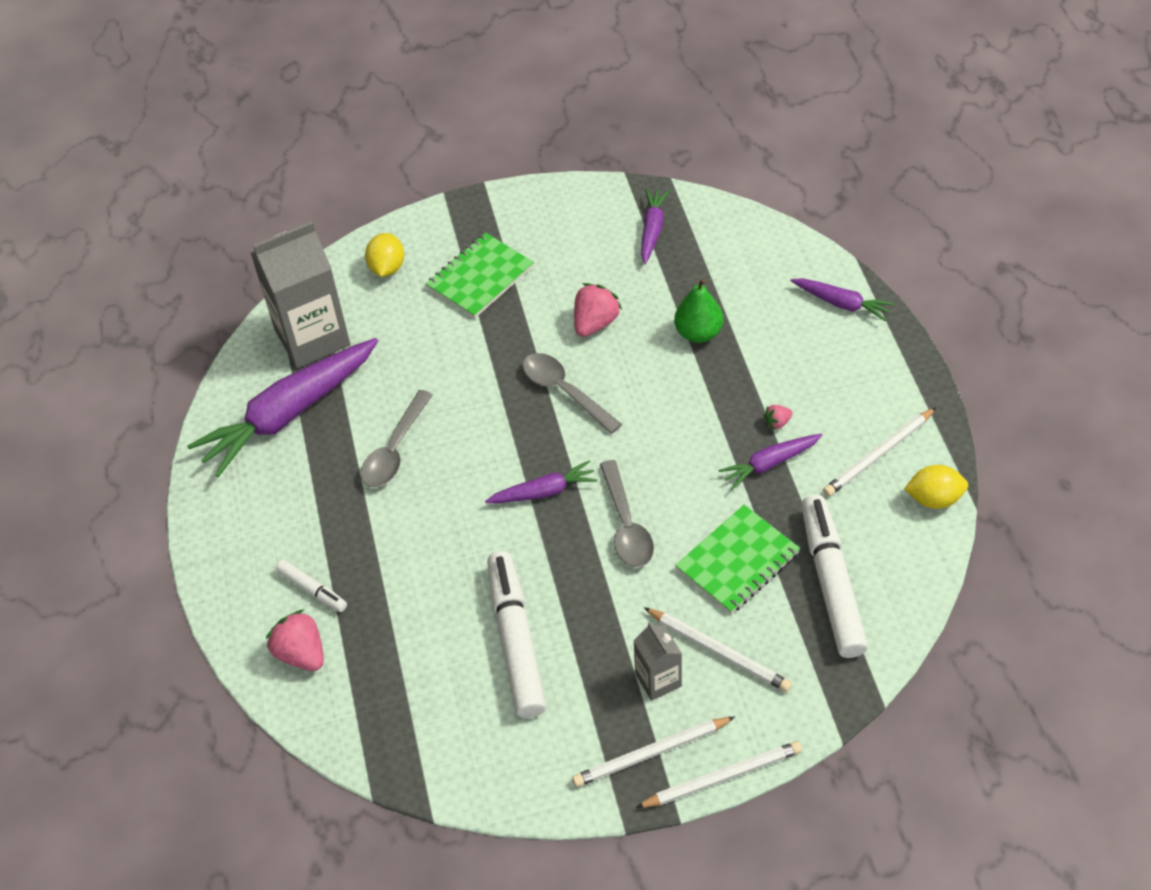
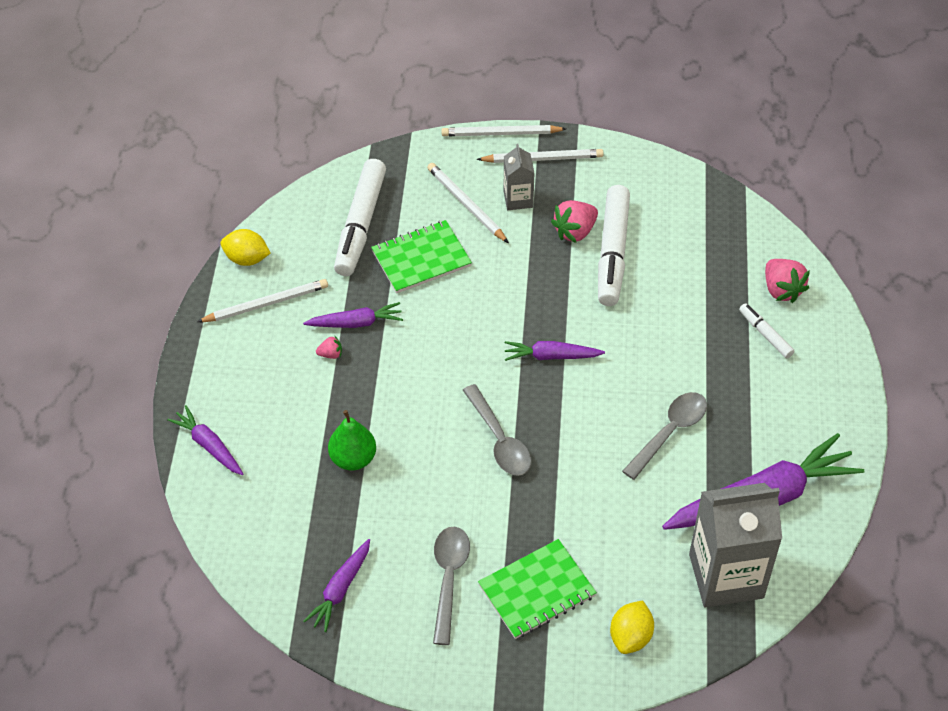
camera: 165 degrees left, 0 degrees up
pink strawberry [574,283,622,337] -> pink strawberry moved to [551,200,598,243]
grey spoon [600,460,654,567] -> grey spoon moved to [433,527,470,645]

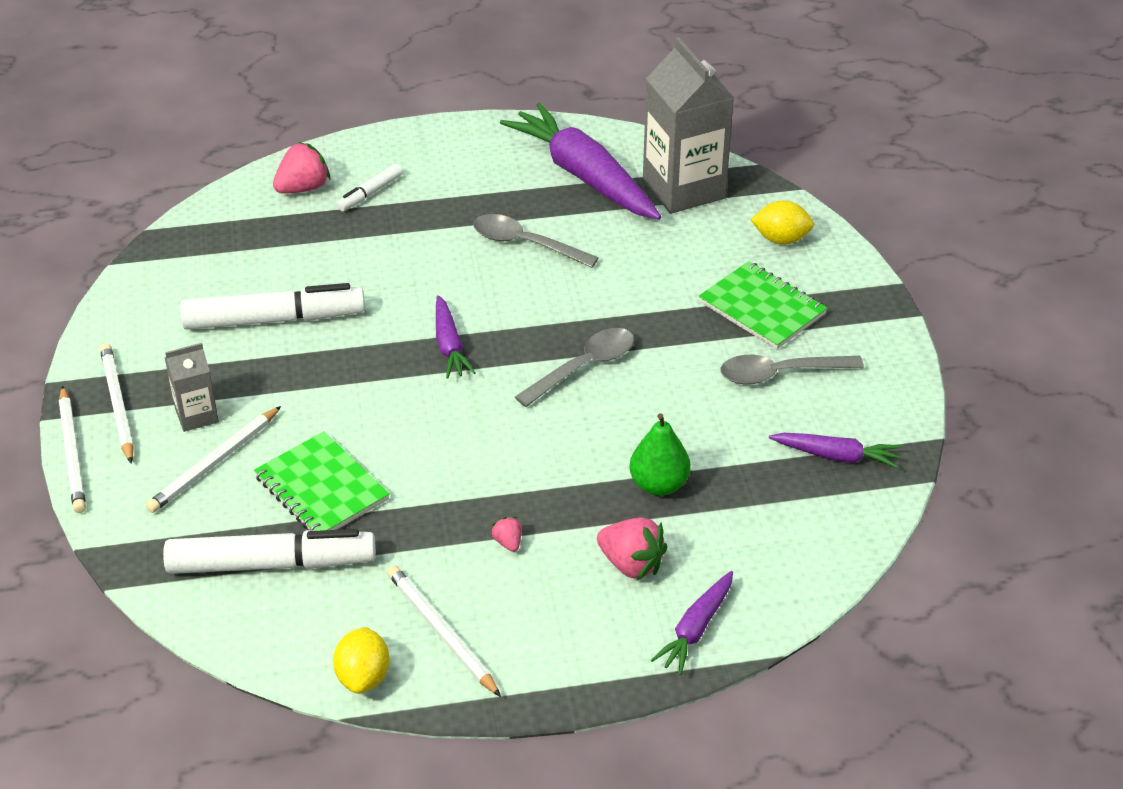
camera: 105 degrees left, 10 degrees down
purple carrot [303,302,403,328] -> none
pink strawberry [551,200,598,243] -> pink strawberry moved to [597,518,667,580]

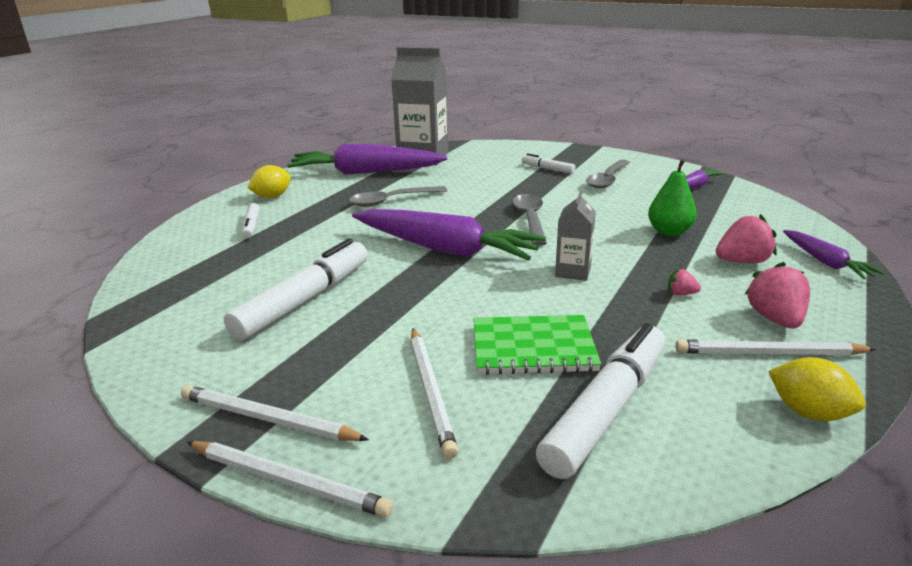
camera: 50 degrees left, 15 degrees down
grey carton [165,343,219,432] -> grey carton moved to [555,191,596,281]
pink strawberry [273,142,330,194] -> pink strawberry moved to [745,262,810,329]
purple carrot [436,295,476,379] -> purple carrot [352,209,546,261], size x2.01
green notebook [699,261,827,349] -> white marker [522,153,576,174]
yellow lemon [750,200,814,244] -> yellow lemon moved to [248,165,291,198]

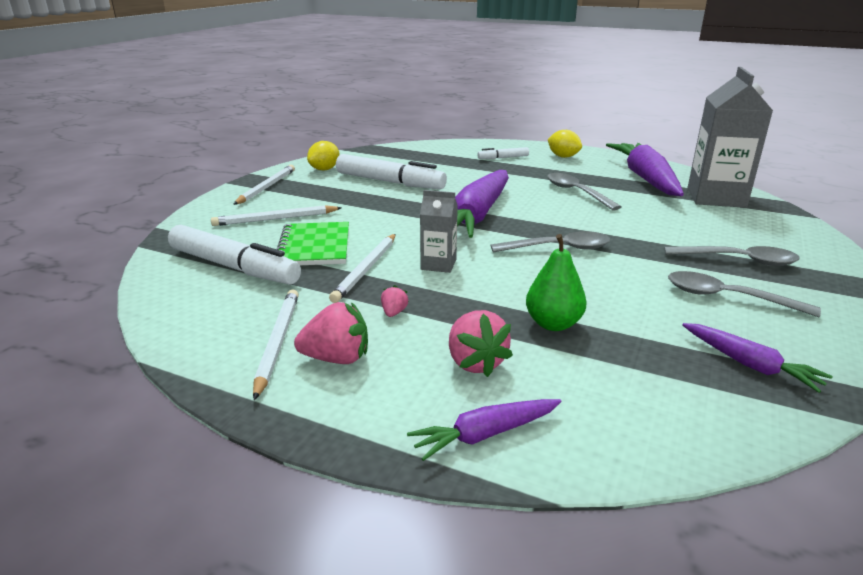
camera: 85 degrees right, 0 degrees up
white pencil [187,441,393,518] -> white pencil moved to [329,234,396,303]
white marker [522,153,576,174] -> grey spoon [664,246,800,266]
yellow lemon [768,357,865,421] -> yellow lemon moved to [307,141,339,170]

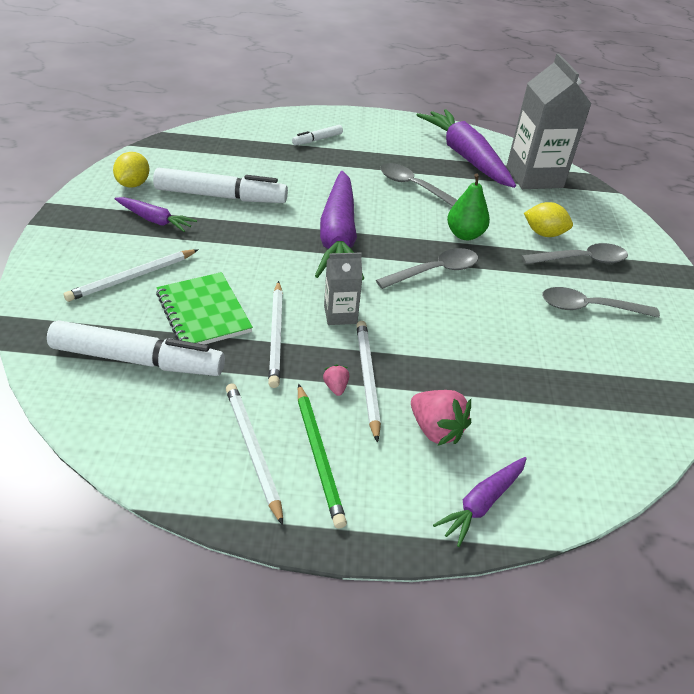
camera: 25 degrees left, 15 degrees up
white pencil [233,165,295,205] -> white pencil moved to [356,321,381,443]
pink strawberry [294,302,368,364] -> green pencil [298,384,347,529]
green pear [526,234,587,331] -> green pear moved to [447,173,490,240]
yellow lemon [548,130,582,158] -> yellow lemon moved to [524,202,573,237]
purple carrot [682,323,833,393] -> purple carrot moved to [114,197,197,232]

